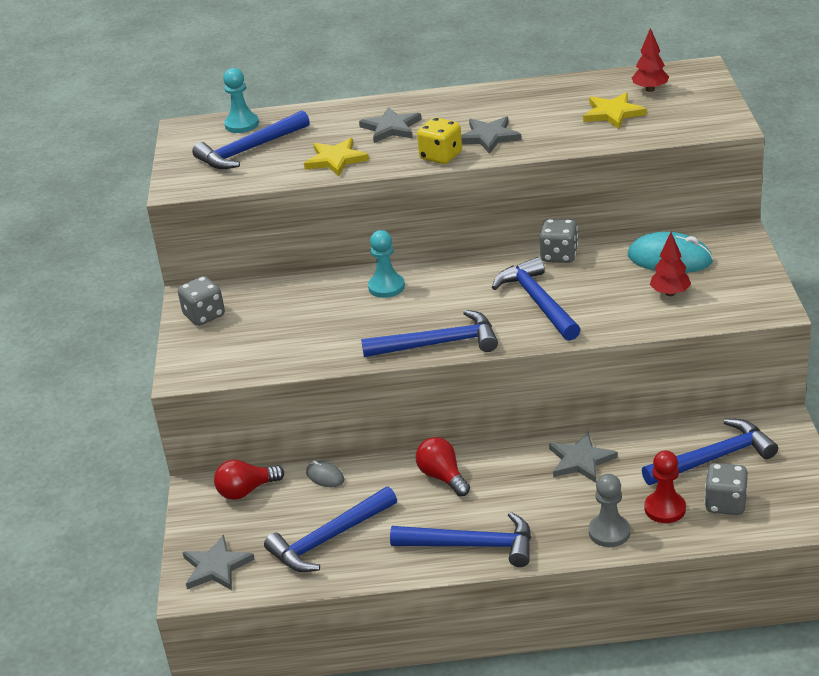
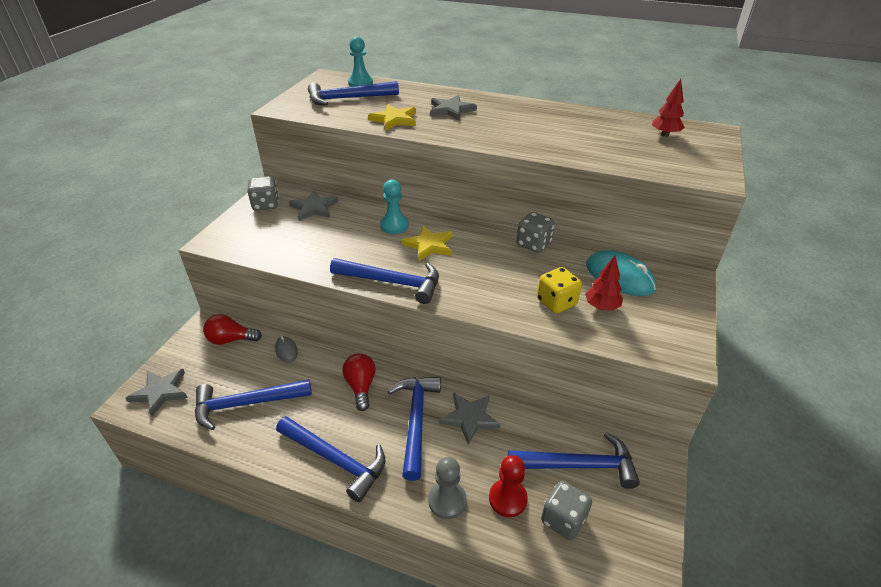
camera: 20 degrees right, 5 degrees up
yellow dice [417,118,462,164] -> yellow dice moved to [537,267,582,314]
grey star [461,116,522,154] -> grey star moved to [289,190,339,221]
blue hammer [492,257,581,341] -> blue hammer moved to [388,377,441,481]
yellow star [583,93,647,129] -> yellow star moved to [401,225,453,261]

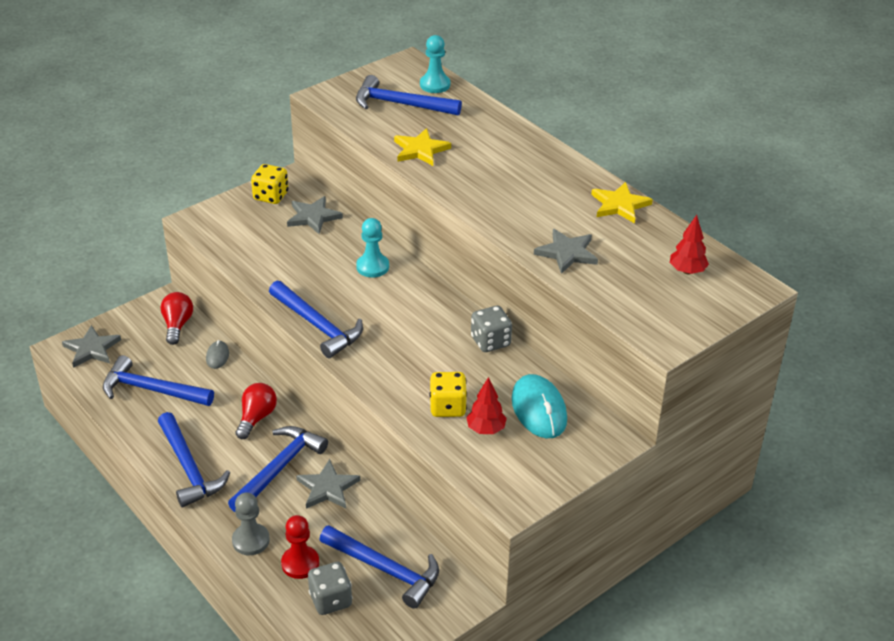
camera: 30 degrees right, 0 degrees up
red light bulb [203,314,262,345] -> red light bulb turned 60 degrees clockwise [160,292,193,345]
grey dice [247,176,279,211] -> yellow dice [251,164,288,204]
yellow star [401,225,453,261] -> yellow star moved to [591,182,653,224]
grey star [430,95,477,120] -> grey star moved to [534,229,598,274]

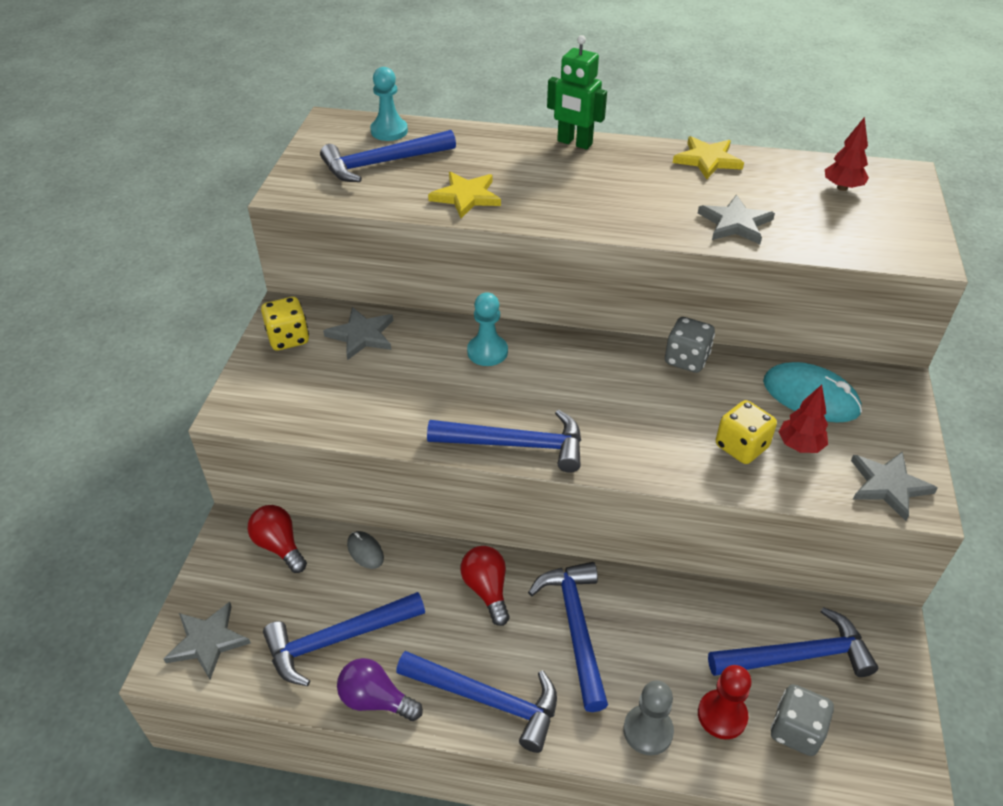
camera: 40 degrees left, 5 degrees up
grey star [296,459,360,509] -> grey star moved to [851,451,938,521]
none -> purple light bulb [337,658,423,721]
none -> green robot [547,35,607,150]

